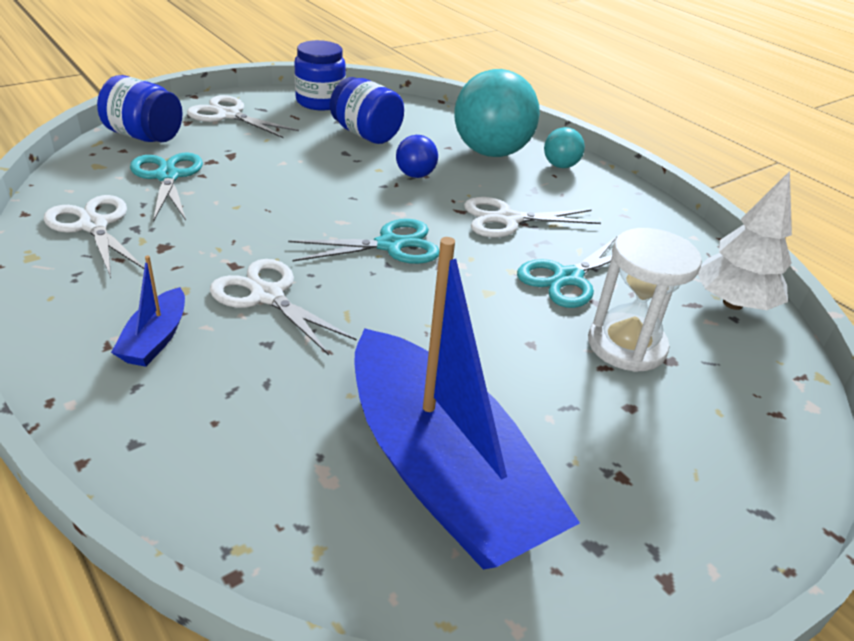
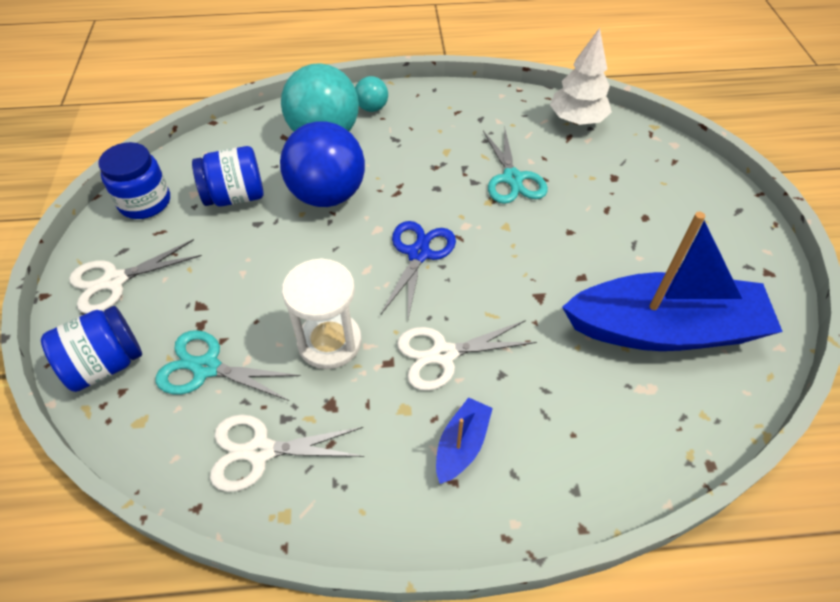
camera: 55 degrees left, 15 degrees up
blue boat [111,256,185,367] -> blue boat turned 105 degrees counterclockwise [436,397,493,484]
turquoise scissors [288,219,439,264] -> blue scissors [381,221,456,319]
blue ball [396,135,438,178] -> blue ball [280,121,365,207], size x2.12
white scissors [464,197,601,238] -> none
white hourglass [588,228,702,372] -> white hourglass moved to [282,258,362,369]

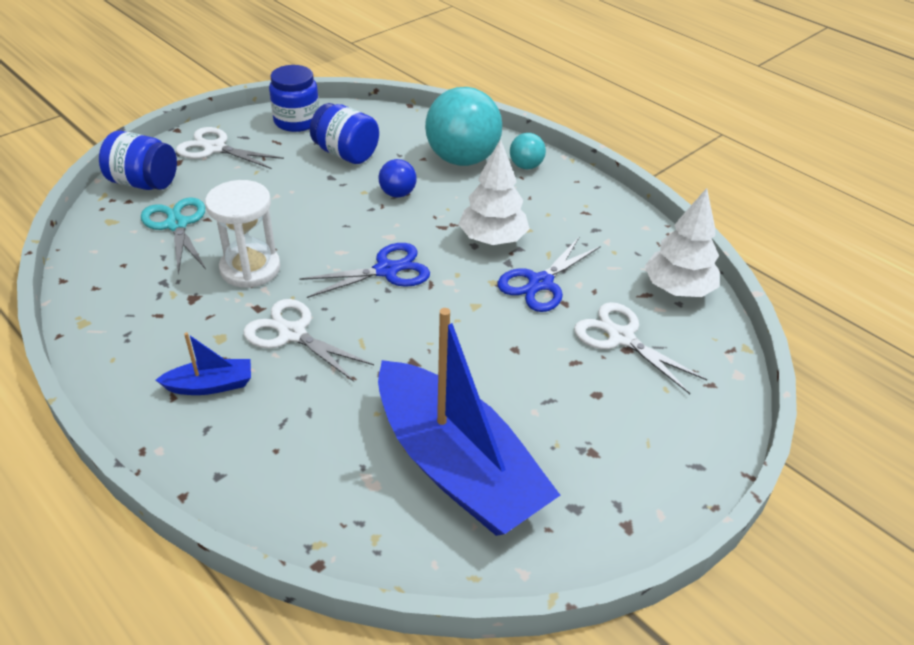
camera: 50 degrees right, 10 degrees down
white scissors [210,414,364,492] -> white scissors moved to [574,302,707,394]
blue ball [280,121,365,207] -> blue ball [379,159,417,198], size x0.47
turquoise scissors [483,127,548,204] -> blue scissors [498,236,601,312]
none -> white tree [458,139,530,245]

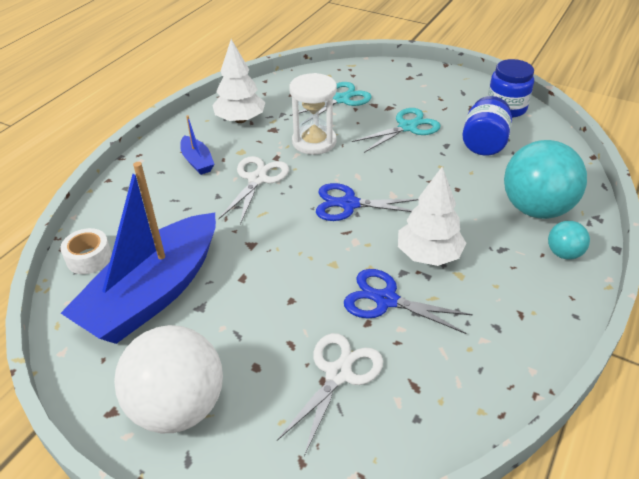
camera: 75 degrees right, 0 degrees up
blue jar [99,131,177,190] -> none
white scissors [176,127,284,169] -> none
blue scissors [299,243,430,298] -> blue scissors turned 135 degrees clockwise [316,183,419,221]
blue ball [379,159,417,198] -> none
white tree [644,188,720,297] -> white tree moved to [212,39,265,123]
none -> white tape [60,228,112,274]
none -> white ball [114,325,223,433]
none -> turquoise scissors [352,108,441,153]

